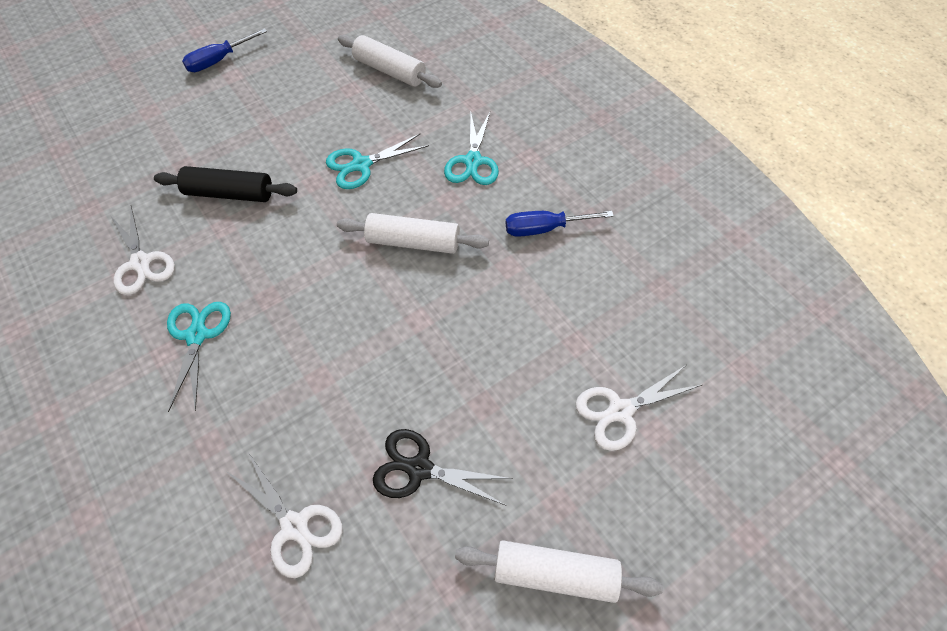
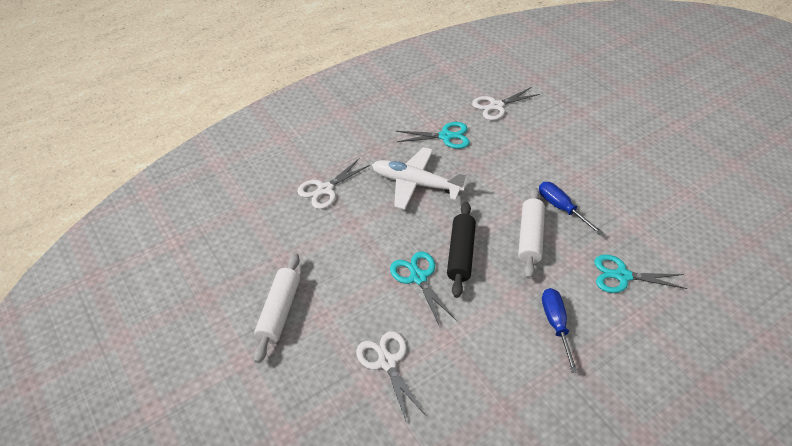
camera: 90 degrees right, 10 degrees down
black rolling pin [154,166,297,202] -> black rolling pin moved to [447,202,476,298]
blue screwdriver [182,29,267,72] -> blue screwdriver moved to [539,182,603,235]
turquoise scissors [326,134,429,189] -> turquoise scissors moved to [390,252,456,327]
white rolling pin [338,35,442,88] -> none
black scissors [373,429,513,505] -> none
none -> white plane [372,147,466,210]

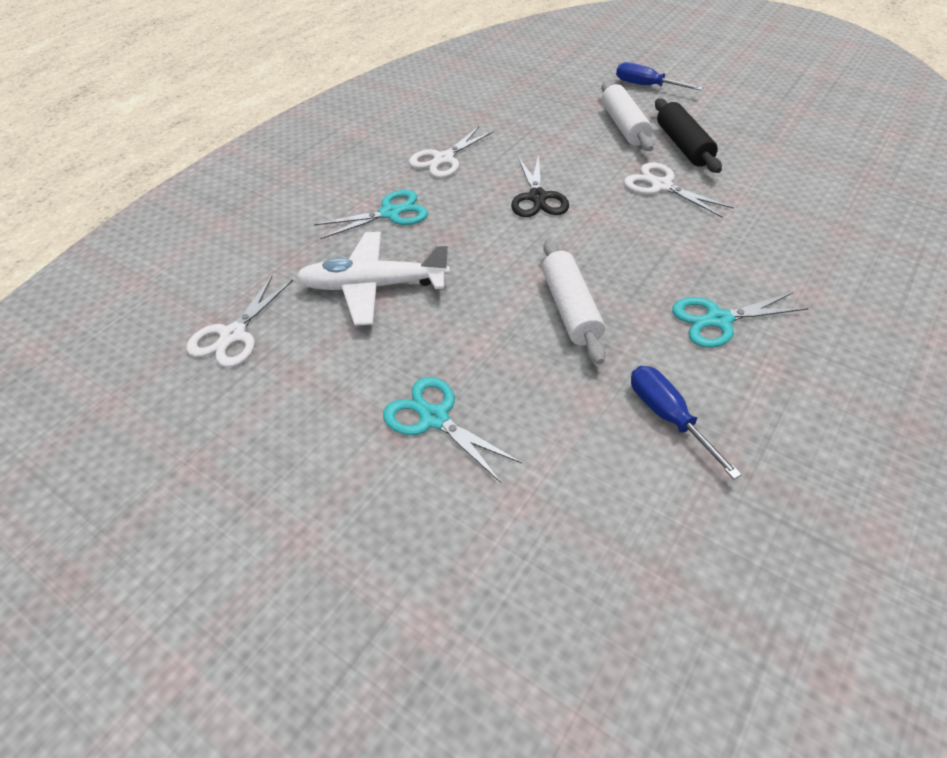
camera: 20 degrees left, 0 degrees up
white rolling pin [254,253,300,363] -> white rolling pin moved to [601,81,654,151]
white scissors [356,331,426,423] -> white scissors moved to [624,163,734,218]
black rolling pin [447,202,476,298] -> black rolling pin moved to [655,98,722,173]
blue screwdriver [539,182,603,235] -> blue screwdriver moved to [616,62,703,91]
none -> black scissors [511,154,569,217]

